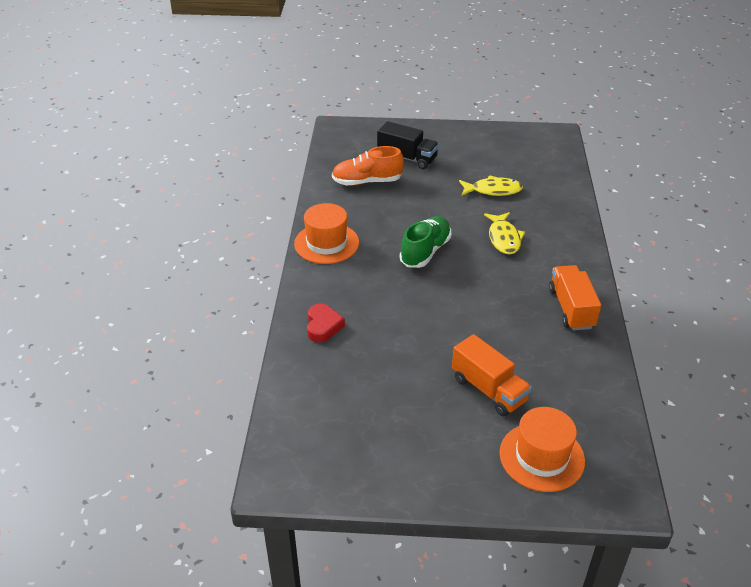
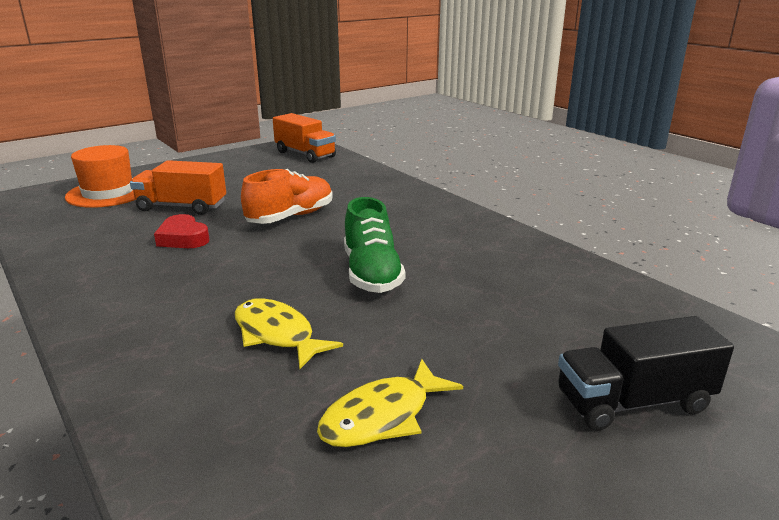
camera: 140 degrees right, 15 degrees down
orange hat [294,203,359,264] -> none
red heart [307,304,345,343] -> red heart moved to [154,214,210,248]
orange shoe [332,146,404,185] -> orange shoe moved to [241,169,333,224]
orange truck [549,265,601,330] -> orange truck moved to [273,113,336,163]

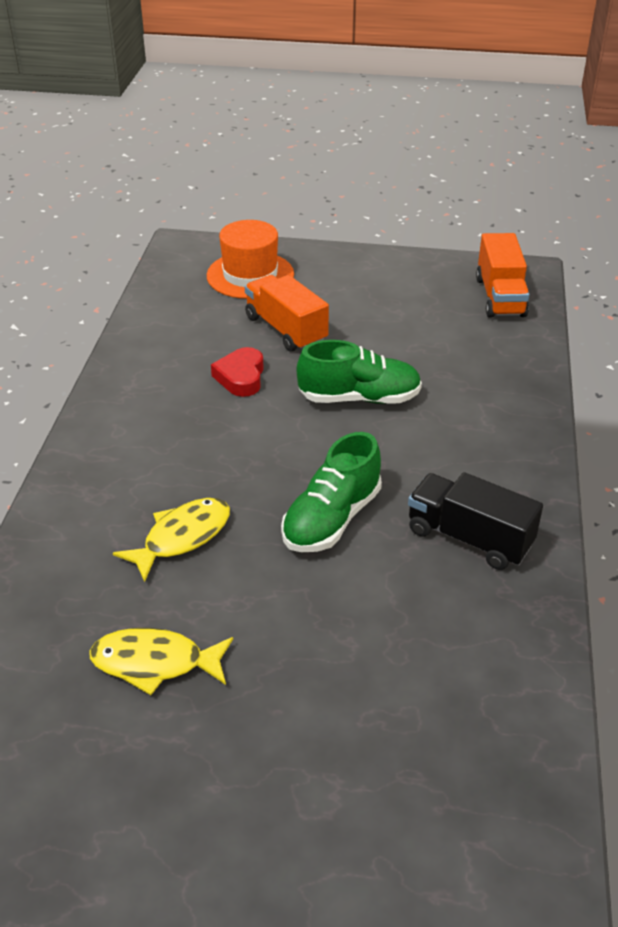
camera: 45 degrees right, 15 degrees up
yellow fish [235,298,343,369] -> yellow fish turned 45 degrees clockwise [113,498,230,582]
orange shoe [241,169,333,224] -> green shoe [297,340,422,404]
black truck [558,316,734,431] -> black truck moved to [408,472,543,570]

